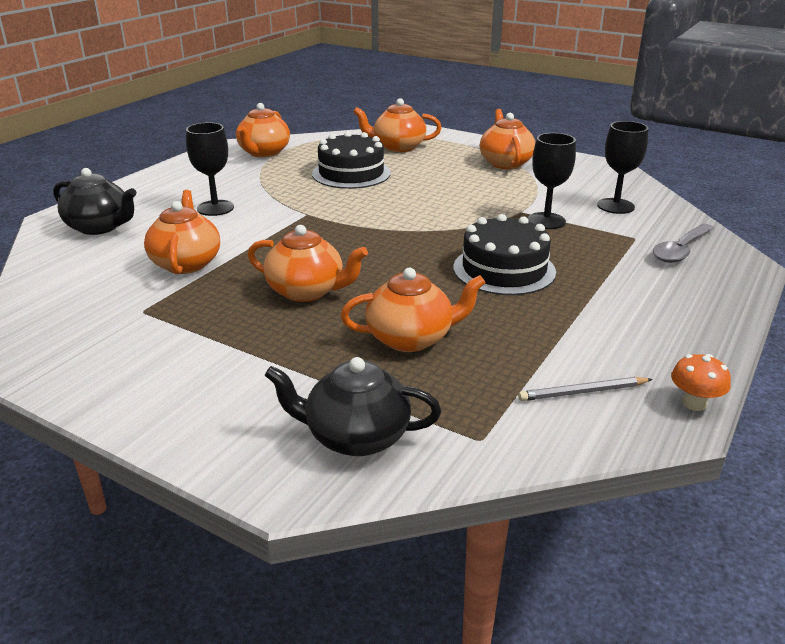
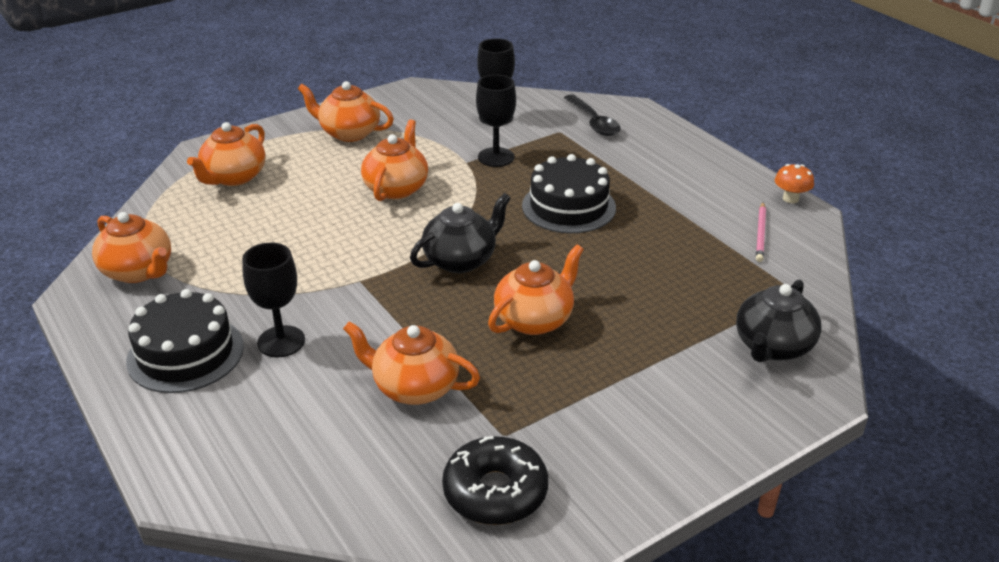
camera: 65 degrees left, 5 degrees up
black teapot [53,168,137,235] -> black teapot moved to [410,193,511,273]
black cake [312,131,391,189] -> black cake moved to [126,289,244,393]
orange teapot [340,268,486,352] -> orange teapot moved to [361,119,428,201]
grey pencil [518,377,653,401] -> pink pencil [756,202,766,262]
grey spoon [653,224,715,263] -> black spoon [564,94,621,136]
none -> black donut [442,436,548,525]

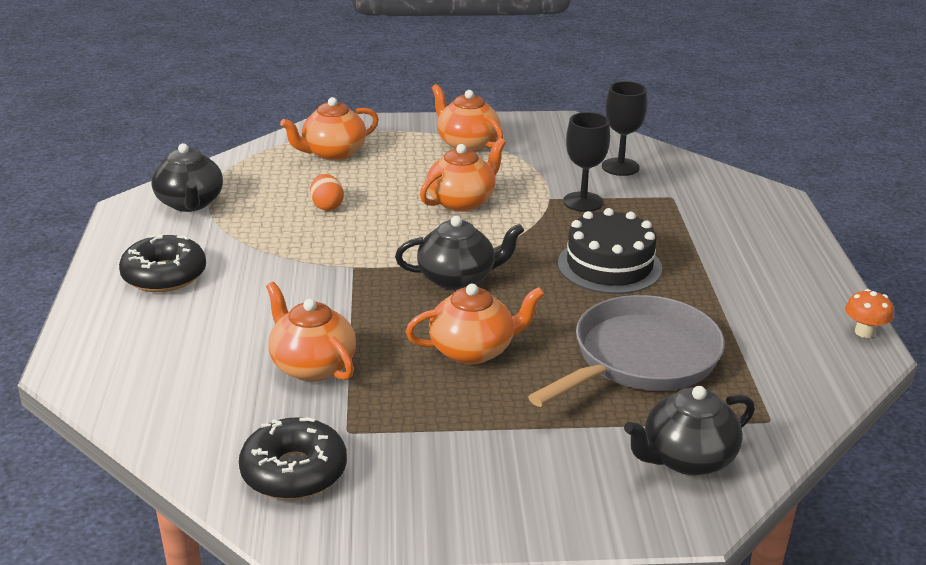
camera: 30 degrees right, 5 degrees down
orange teapot [92,212,171,283] -> black teapot [152,143,223,212]
black cake [126,289,244,393] -> black donut [119,233,206,292]
black goblet [242,243,305,357] -> none
black spoon [564,94,621,136] -> none
pink pencil [756,202,766,262] -> none
none -> orange egg [310,174,344,211]
none -> grey pan [528,295,725,407]

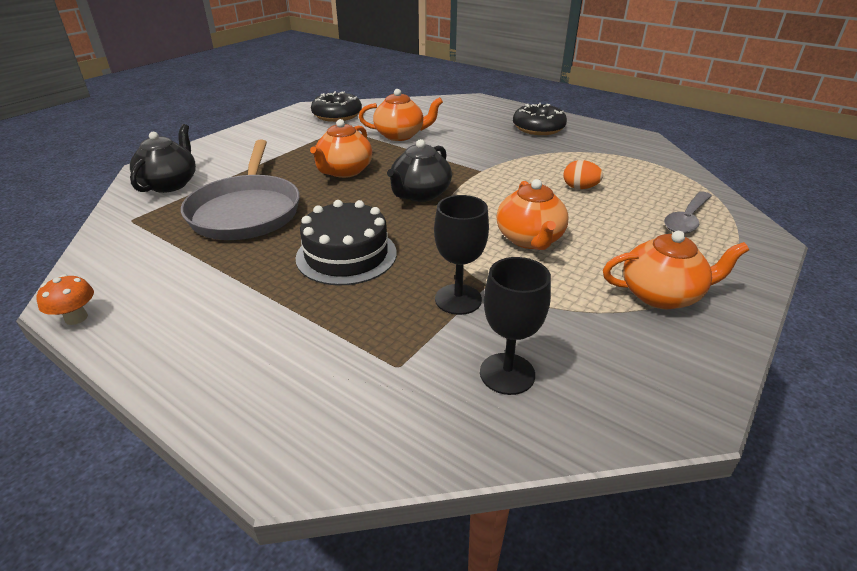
camera: 130 degrees right, 5 degrees up
black teapot [152,143,223,212] -> none
orange teapot [280,97,379,161] -> grey spoon [664,192,712,234]

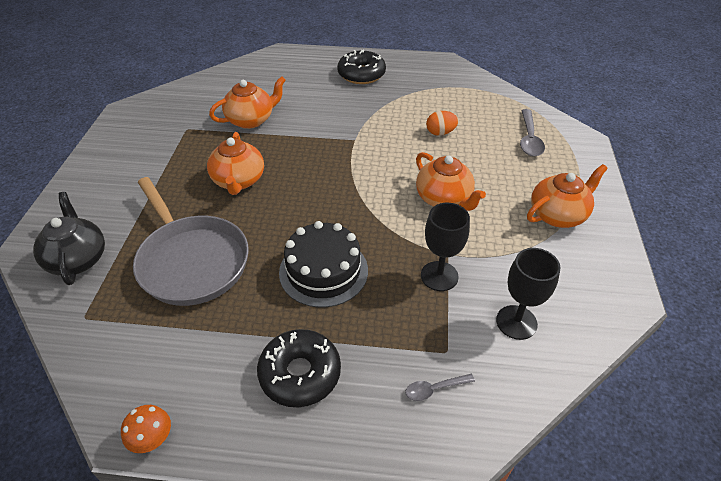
camera: 30 degrees left, 10 degrees up
black donut [311,91,362,122] -> black donut moved to [257,329,341,407]
black teapot [387,139,452,202] -> none
none -> grey spoon [405,374,475,401]

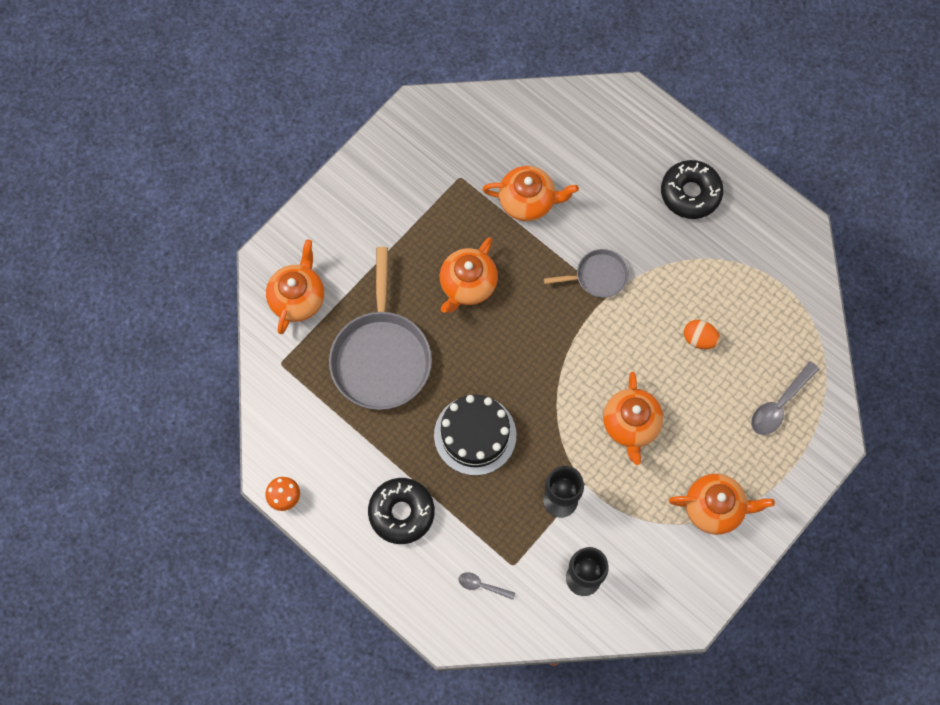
camera: 35 degrees right, 25 degrees up
black teapot [33,192,105,285] -> orange teapot [266,240,324,334]
none -> grey pan [544,249,629,298]

